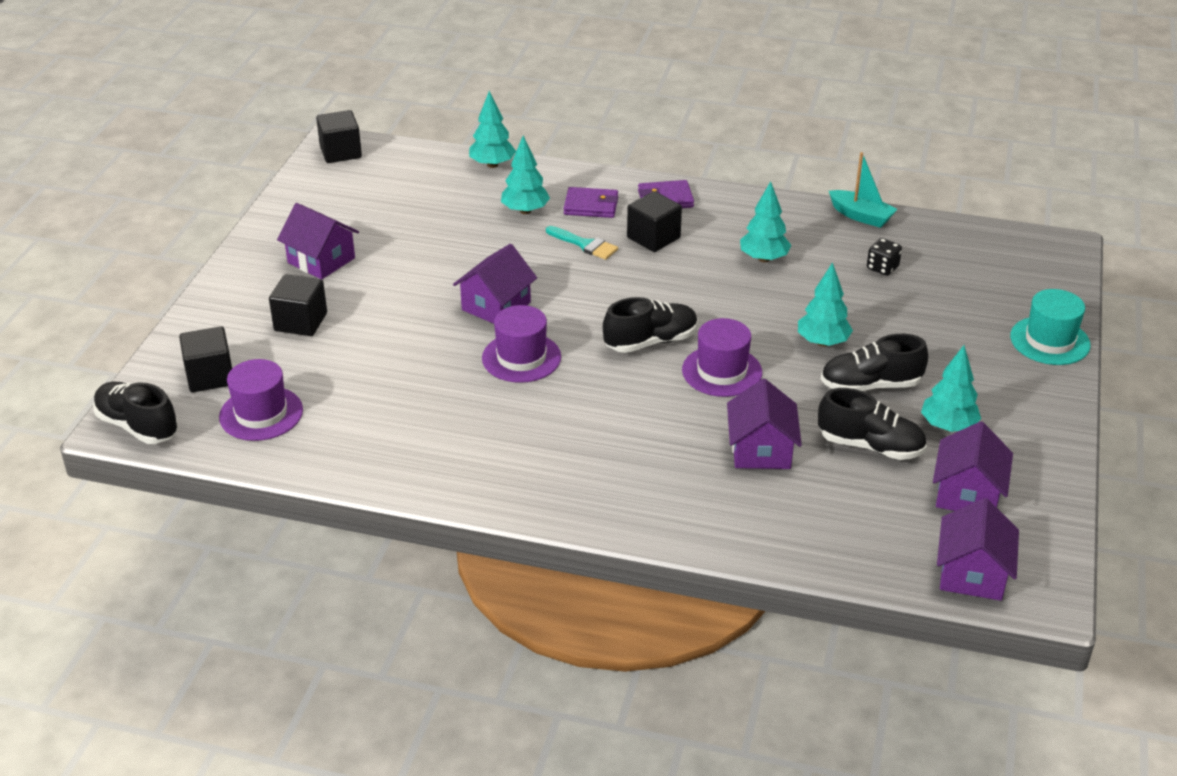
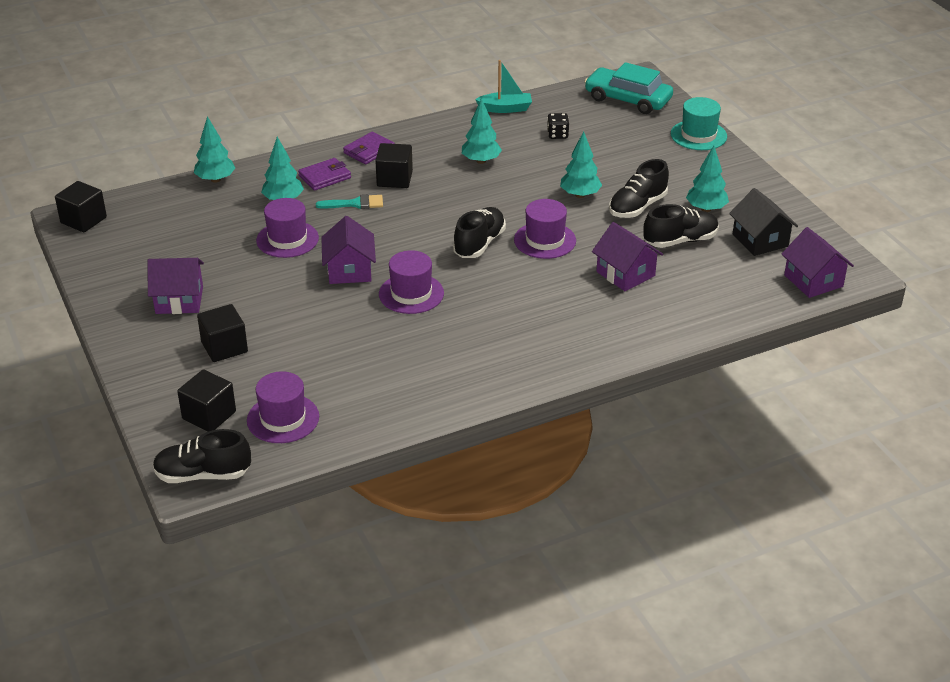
camera: 40 degrees left, 0 degrees up
purple house [933,421,1013,511] -> black house [729,188,798,256]
none -> purple hat [256,198,319,258]
none -> turquoise car [584,62,673,114]

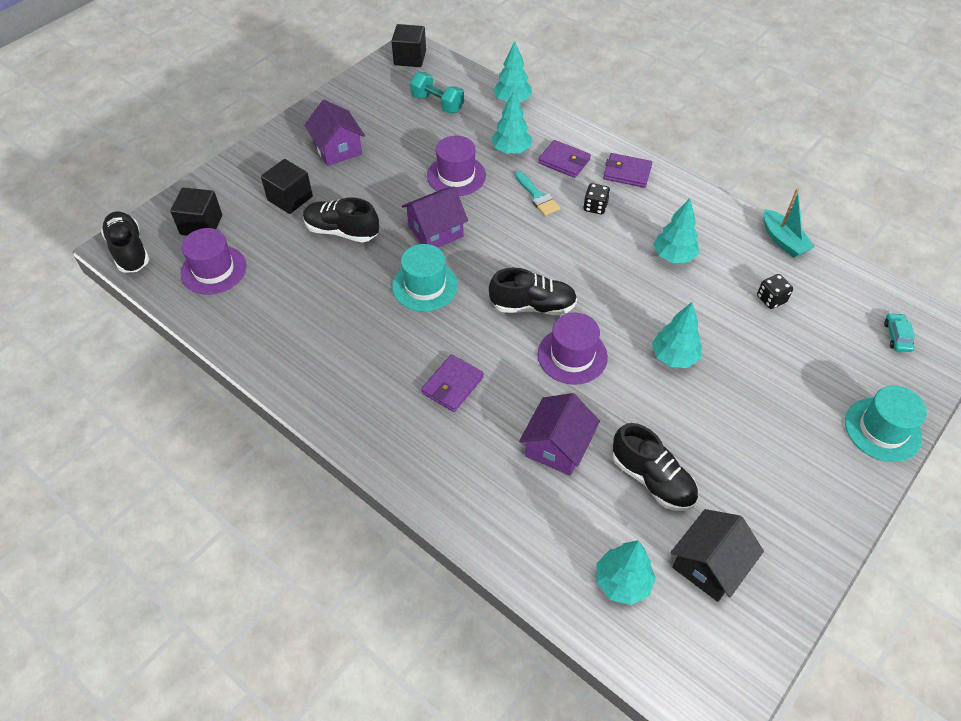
camera: 65 degrees right, 15 degrees up
black cube [375,143,413,188] -> black dice [583,183,610,214]
purple hat [379,250,444,314] -> turquoise hat [392,244,458,312]
turquoise car [584,62,673,114] -> turquoise car [884,313,915,352], size x0.42
black shoe [609,159,669,218] -> black shoe moved to [303,197,379,243]
turquoise tree [686,145,729,212] -> turquoise tree moved to [596,540,656,605]
purple house [782,227,854,298] -> none
none -> turquoise dumbbell [410,72,464,113]
none -> purple wallet [421,354,484,412]

